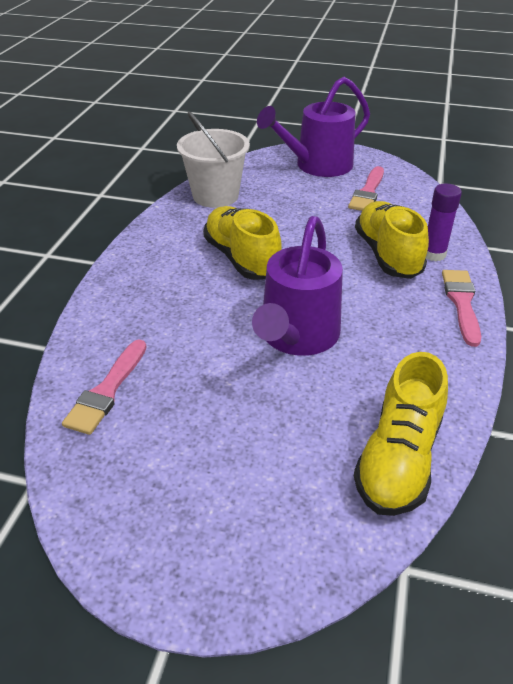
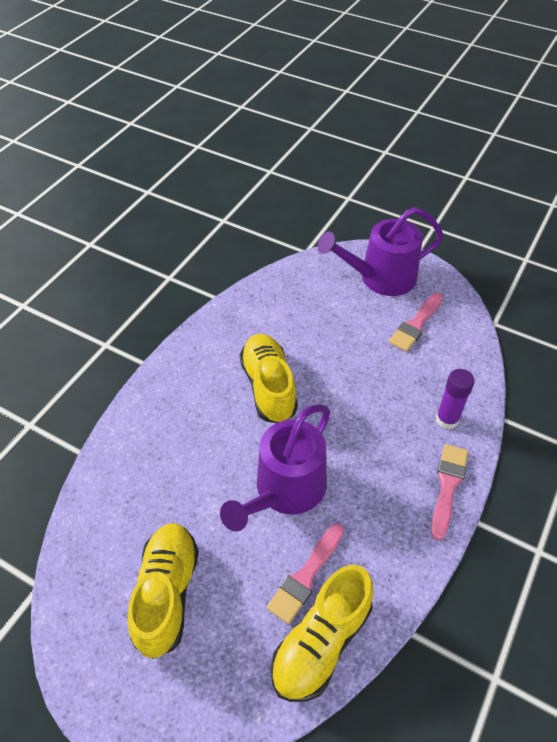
camera: 15 degrees right, 10 degrees up
pink brush [62,340,147,435] -> pink brush moved to [267,523,344,624]
white bucket [177,112,250,208] -> none
yellow shoe [355,201,429,279] -> yellow shoe moved to [127,523,199,659]

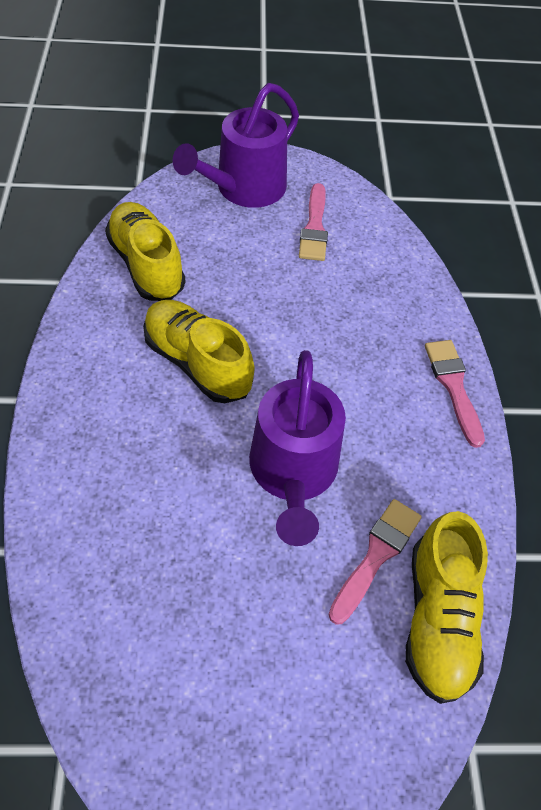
camera: 35 degrees left, 5 degrees up
yellow shoe [127,523,199,659] -> yellow shoe moved to [105,202,185,301]
pink brush [267,523,344,624] -> pink brush turned 150 degrees counterclockwise [328,499,422,625]
purple glue stick [436,369,475,429] -> none

